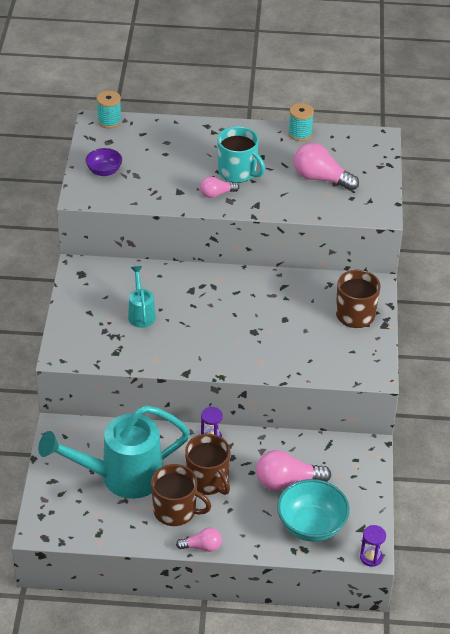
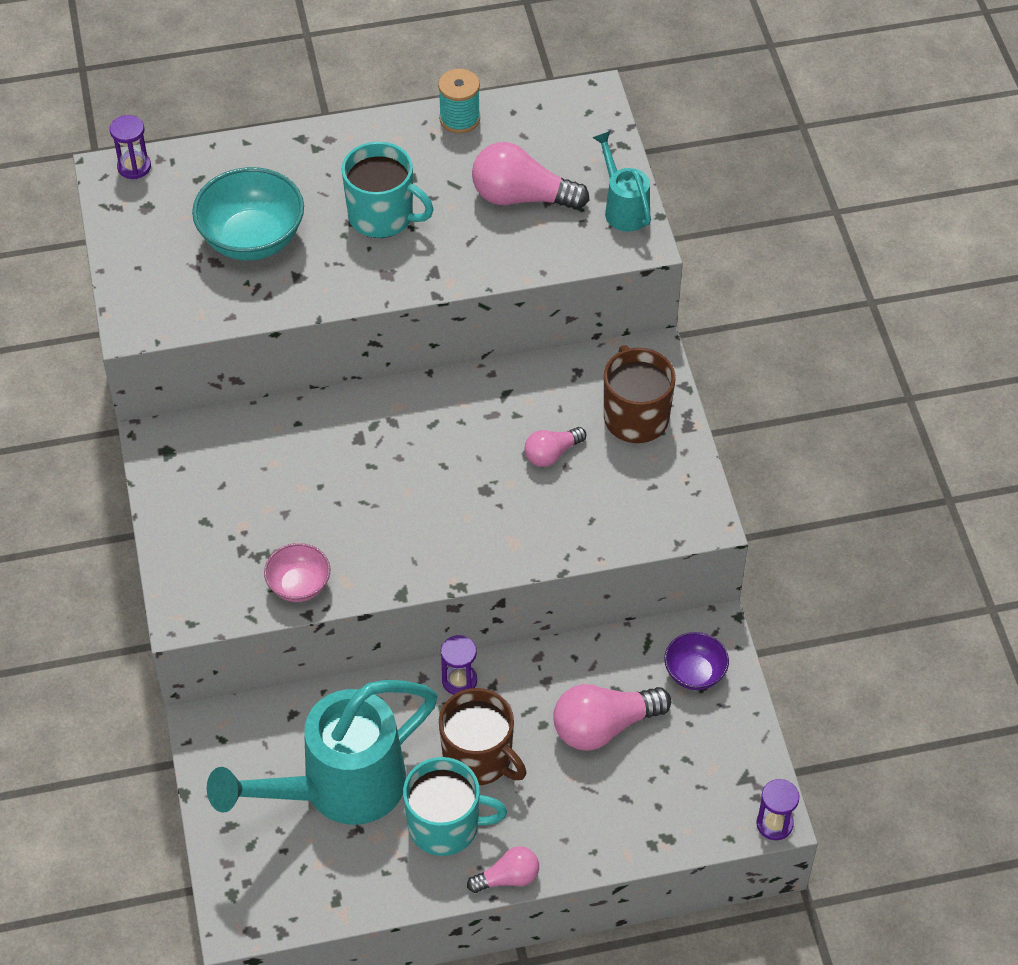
camera: 15 degrees left, 10 degrees up
purple bowl [86,148,122,176] -> purple bowl moved to [664,632,729,690]
turquoise spool [97,91,122,129] -> purple hourglass [110,115,151,179]
turquoise watering can [128,266,156,328] -> turquoise watering can moved to [592,131,651,232]
brown mug [151,464,211,526] -> turquoise mug [403,757,507,856]
pink light bulb [200,176,239,198] -> pink light bulb moved to [525,427,586,467]
turquoise bowl [277,479,350,542] -> turquoise bowl moved to [192,167,304,260]
none -> pink bowl [264,543,330,602]

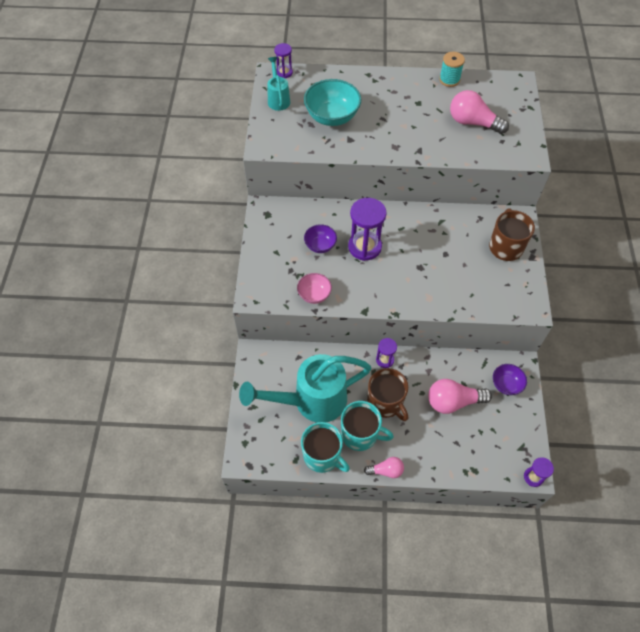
camera: 15 degrees right, 5 degrees up
turquoise mug [342,142,434,238] -> turquoise mug moved to [301,422,350,473]
pink light bulb [525,427,586,467] -> none
turquoise watering can [592,131,651,232] -> turquoise watering can moved to [267,57,290,111]
none -> purple bowl [304,224,337,253]
none -> purple hourglass [348,198,387,261]

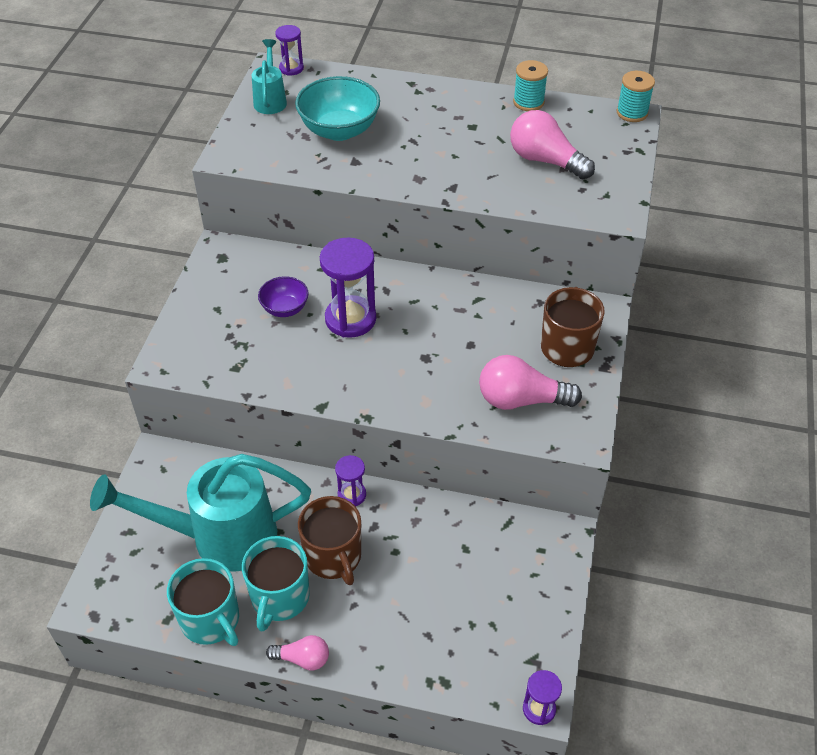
camera: 10 degrees right, 10 degrees down
pink bowl [297,273,332,304] -> none
turquoise mug [341,401,394,451] -> turquoise mug turned 75 degrees clockwise [242,536,310,632]
pink light bulb [428,379,492,414] -> pink light bulb moved to [479,355,582,410]
purple bowl [493,364,527,395] -> none
none -> turquoise spool [617,71,655,122]

